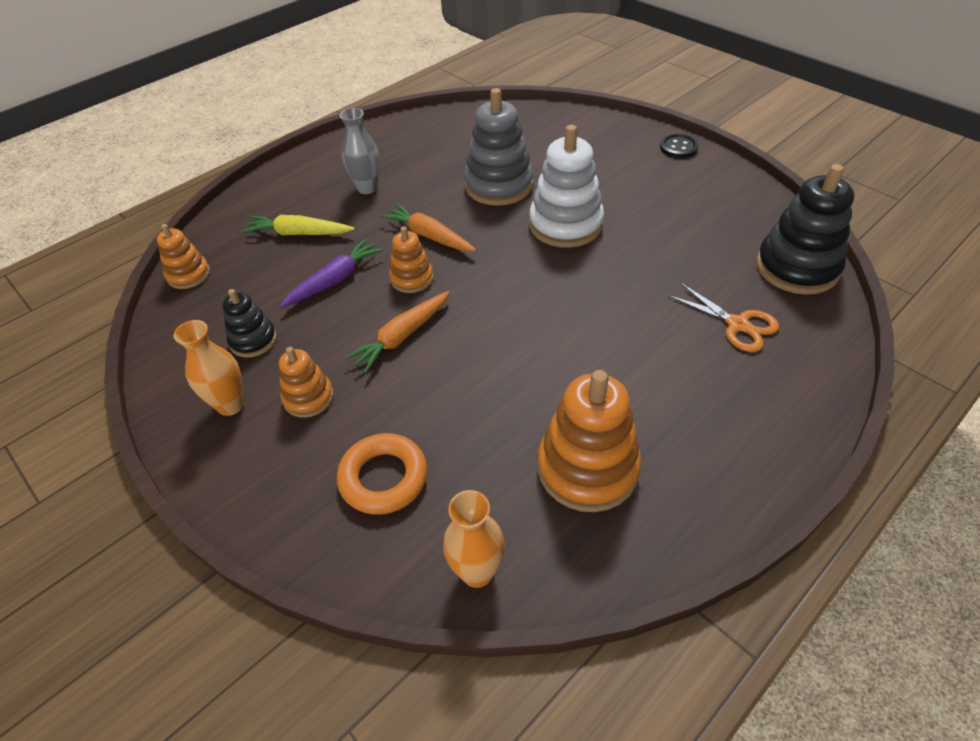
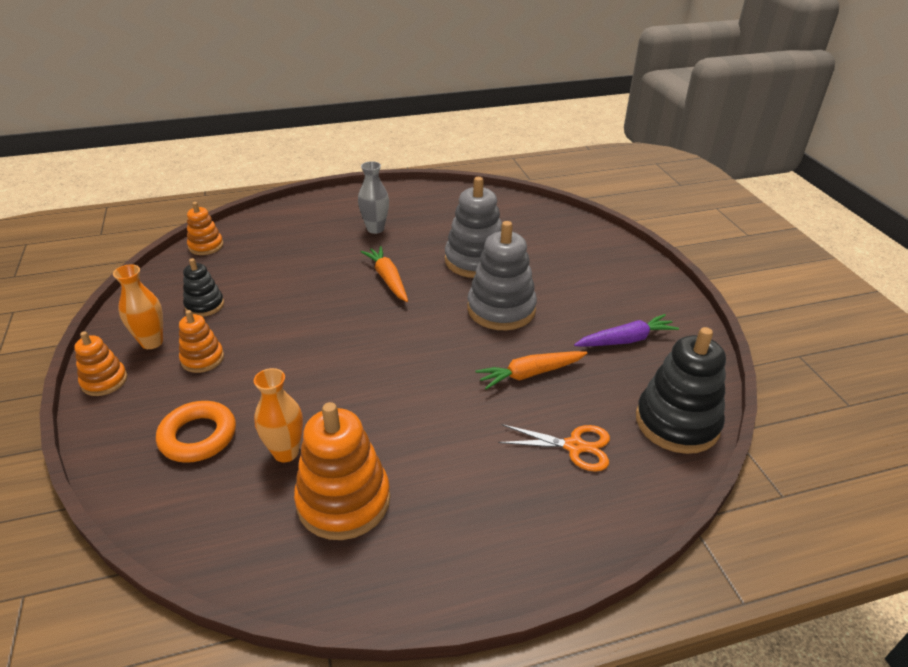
camera: 25 degrees right, 10 degrees down
yellow carrot [242,215,355,235] -> none
purple carrot [280,238,383,308] -> purple carrot moved to [574,314,679,347]
orange carrot [345,291,450,373] -> orange carrot moved to [475,351,587,389]
orange stacking toy [389,226,434,293] -> orange stacking toy moved to [74,331,127,396]
orange vase [443,490,505,588] -> orange vase moved to [254,368,303,462]
white stacking toy [529,125,604,248] -> grey stacking toy [467,221,537,330]
black button [660,134,699,158] -> none
orange scissors [667,283,779,352] -> orange scissors turned 60 degrees counterclockwise [498,424,610,472]

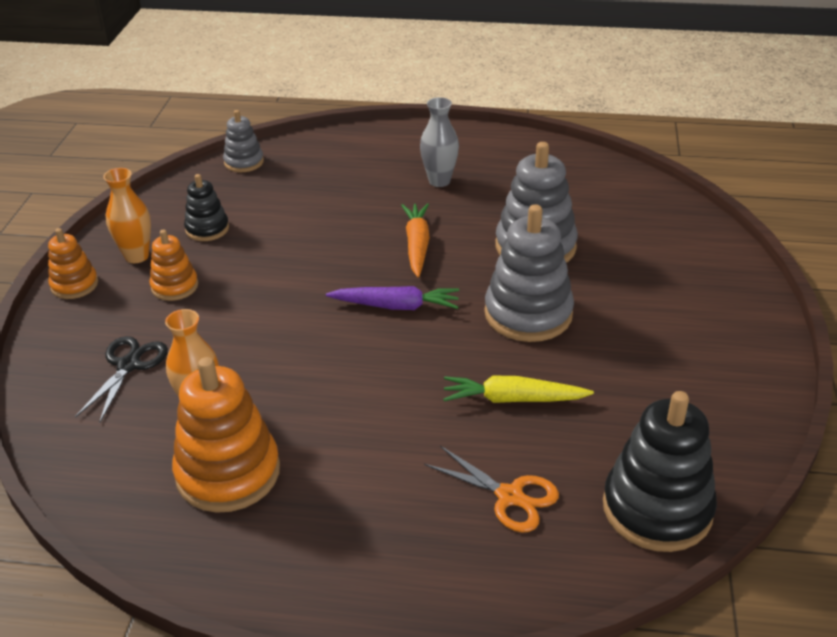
camera: 25 degrees right, 0 degrees up
orange ring [156,401,236,463] -> black scissors [75,336,168,423]
orange stacking toy [187,202,223,255] -> grey stacking toy [223,110,264,172]
orange carrot [475,351,587,389] -> yellow carrot [443,375,594,403]
purple carrot [574,314,679,347] -> purple carrot moved to [326,286,459,310]

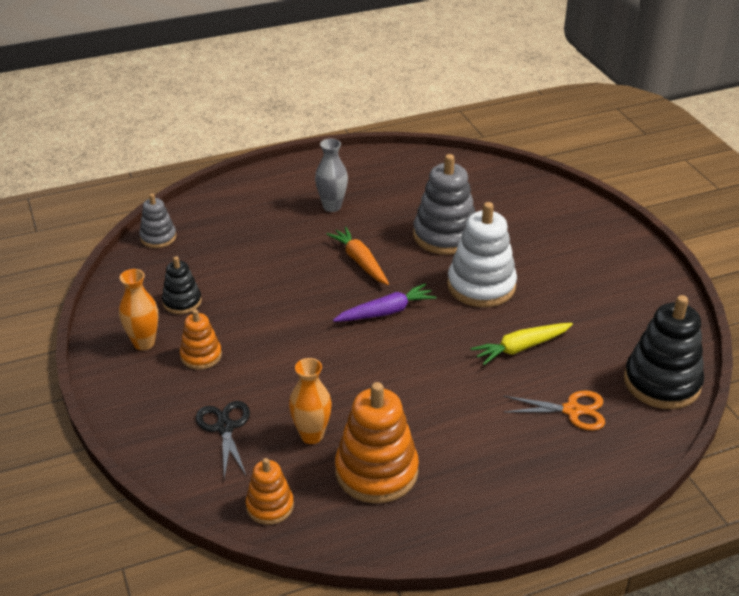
camera: 30 degrees left, 0 degrees up
orange stacking toy [48,228,98,299] -> orange stacking toy moved to [246,458,294,525]
grey stacking toy [484,204,574,342] -> white stacking toy [447,202,517,307]

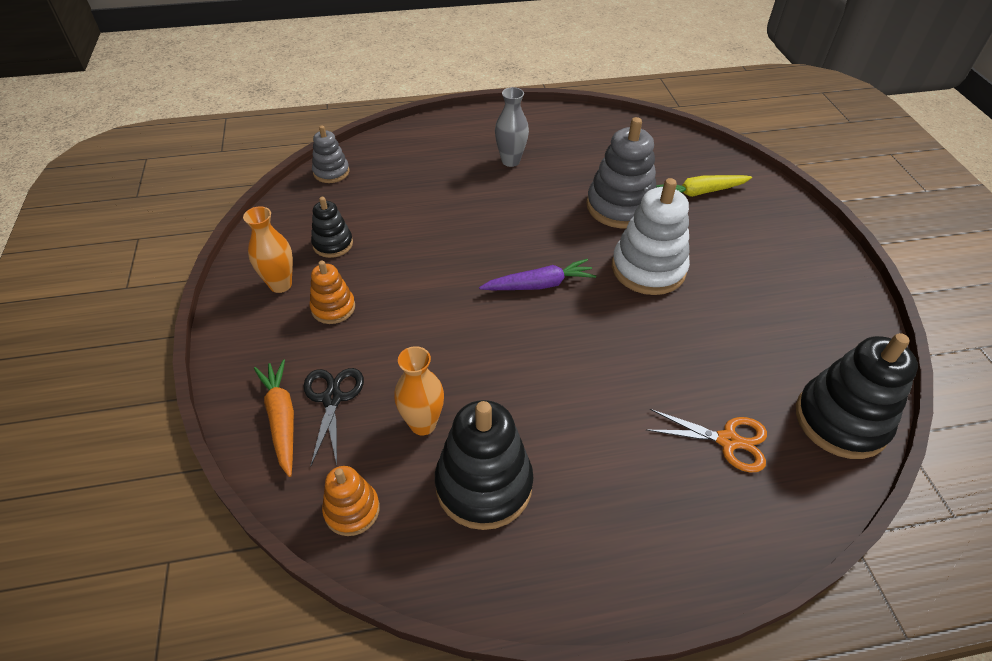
camera: 10 degrees right, 10 degrees up
orange carrot [326,227,389,285] -> orange carrot moved to [254,359,294,477]
orange stacking toy [335,382,419,503] -> black stacking toy [435,400,534,530]
yellow carrot [471,323,573,365] -> yellow carrot moved to [656,175,752,197]

